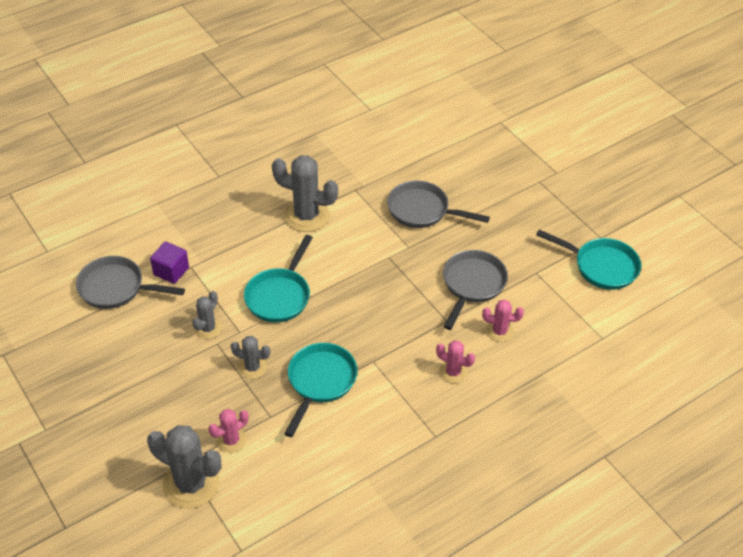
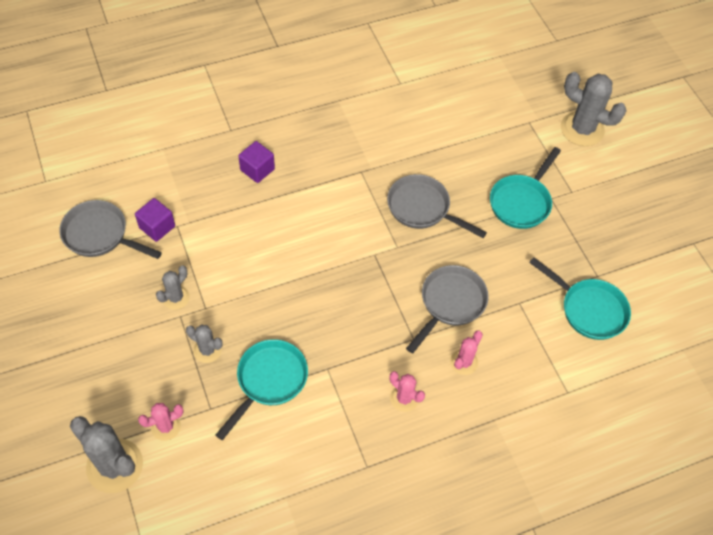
camera: 10 degrees right, 10 degrees up
turquoise pan [244,235,313,322] -> turquoise pan moved to [490,147,561,229]
grey cactus [272,155,338,232] -> grey cactus moved to [561,72,627,146]
pink cactus [482,300,524,342] -> pink cactus turned 75 degrees counterclockwise [450,331,483,375]
none -> purple cube [238,141,275,183]

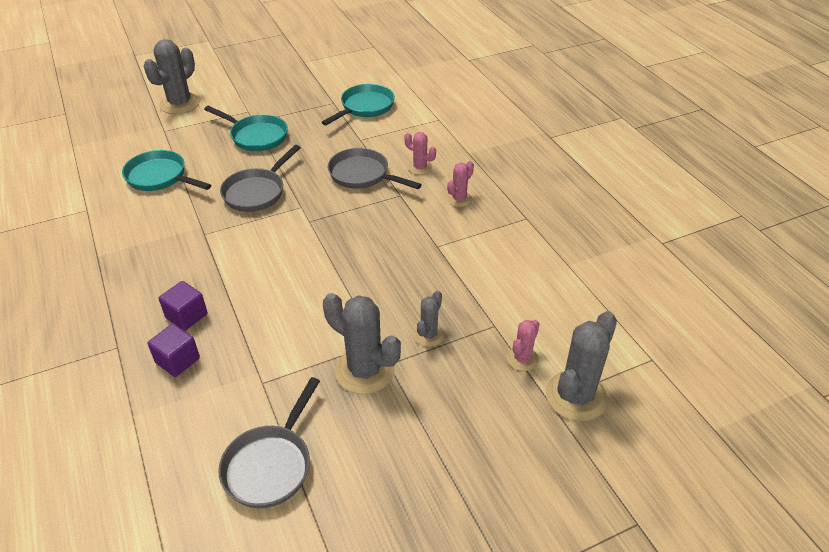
camera: 90 degrees left, 15 degrees down
purple cube [135,198,175,242] -> purple cube moved to [148,324,200,377]
pink cactus [138,403,184,441] -> pink cactus turned 60 degrees clockwise [507,320,539,371]
grey cactus [156,266,190,310] -> grey cactus [323,293,401,394], size x1.84
turquoise pan [216,339,308,440] -> turquoise pan moved to [122,150,211,191]

